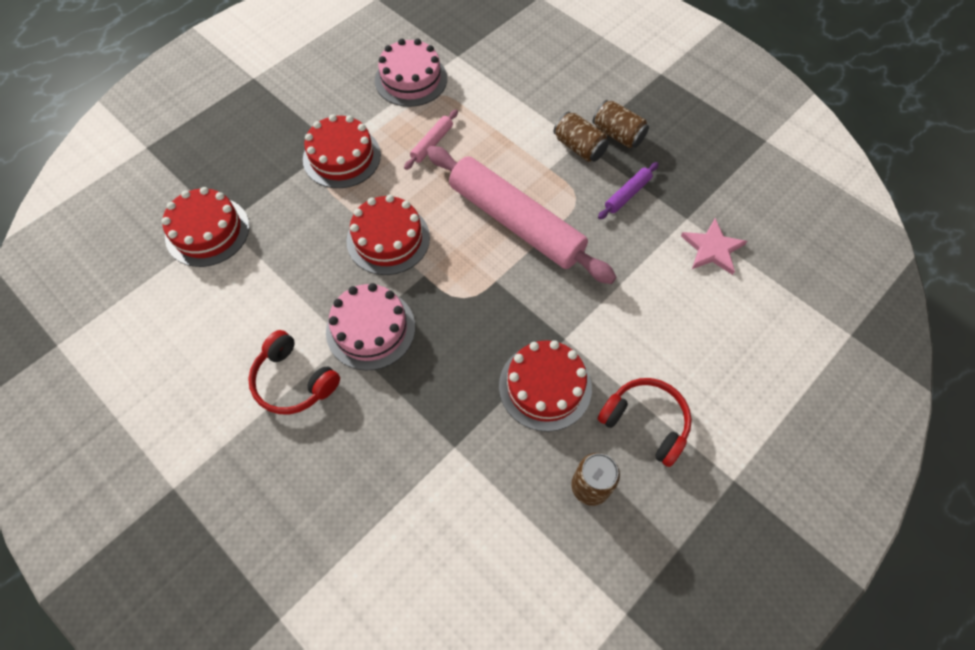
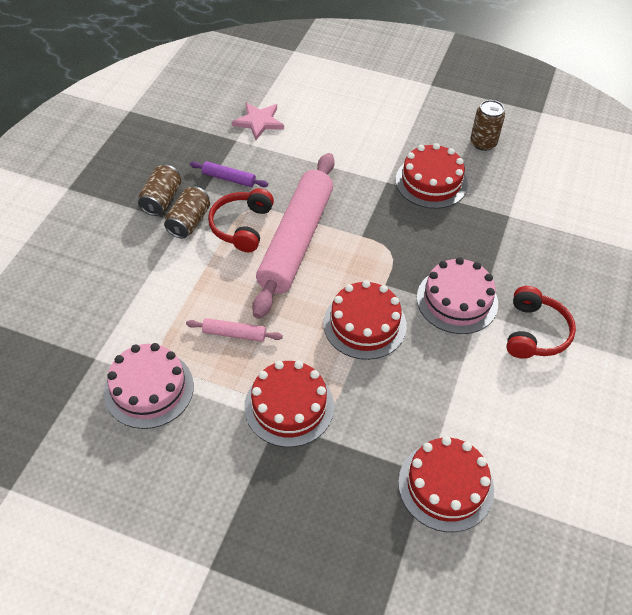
camera: 115 degrees left, 10 degrees down
red headphones [598,378,692,467] -> red headphones moved to [208,188,274,252]

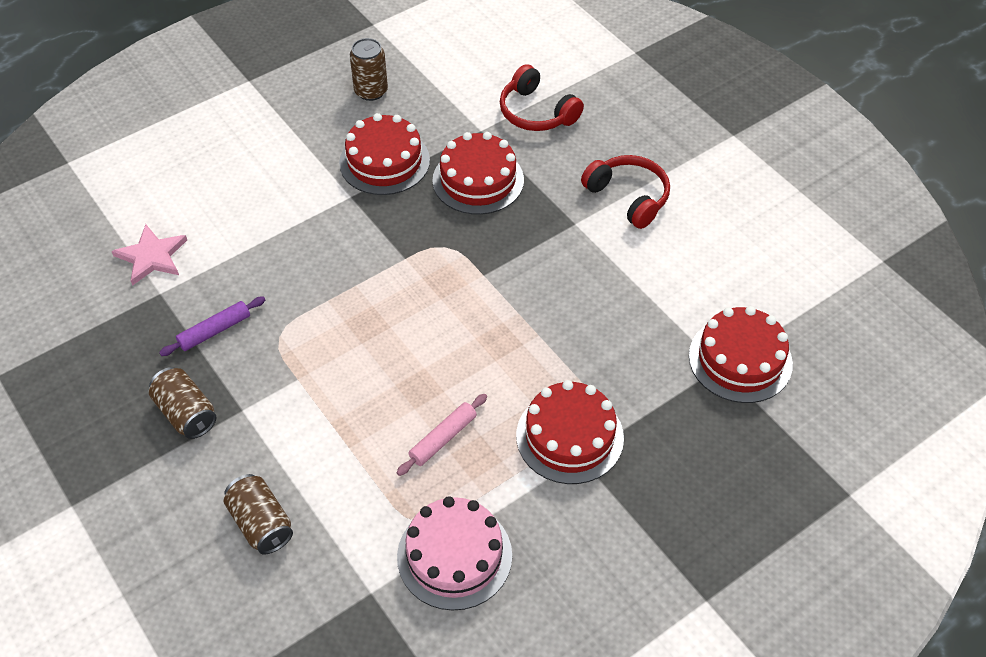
camera: 55 degrees left, 0 degrees up
brown can [164,186,210,239] -> brown can moved to [223,474,293,554]
red headphones [208,188,274,252] -> red headphones moved to [500,64,584,131]
pink rolling pin [252,153,335,319] -> none
red cake [323,280,407,360] -> red cake moved to [432,132,524,215]
pink cake [417,257,498,334] -> none

